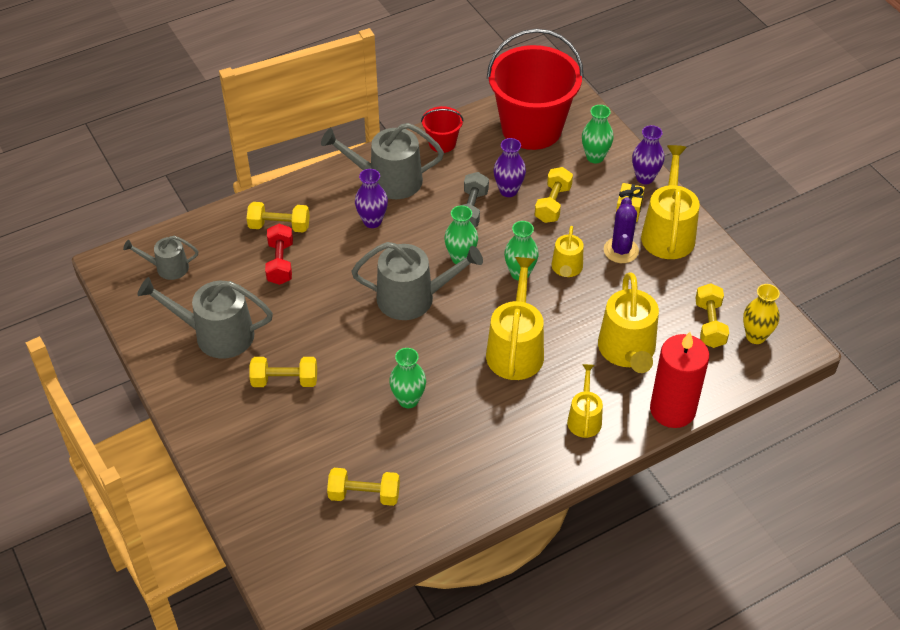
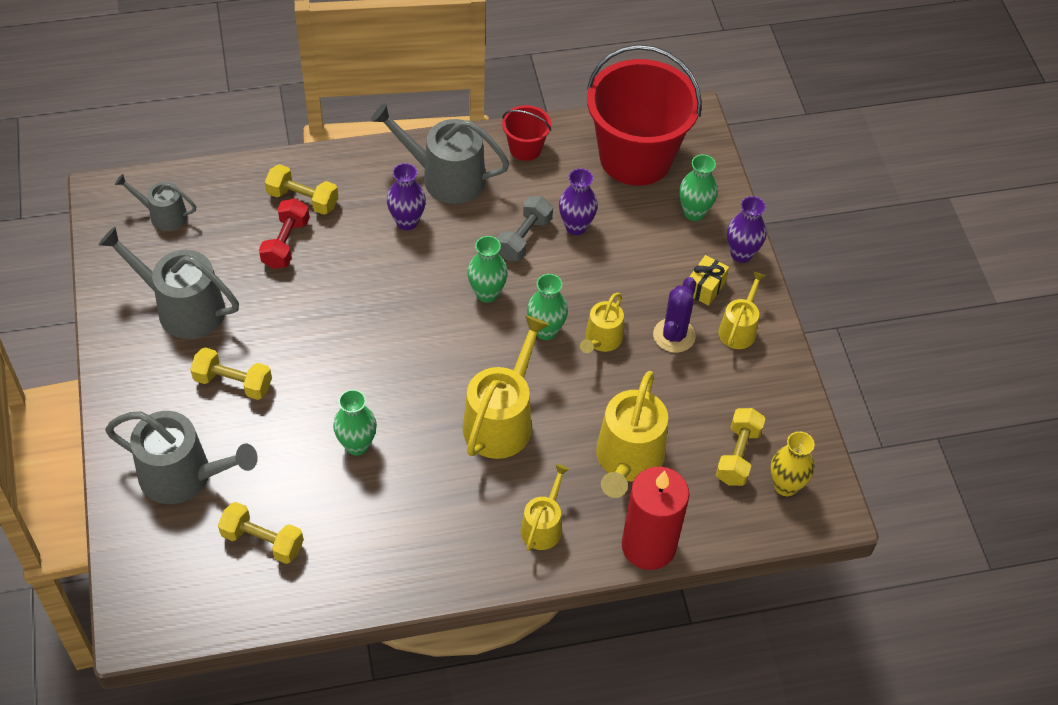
camera: 15 degrees right, 5 degrees up
grey watering can [352,242,483,320] -> grey watering can moved to [105,411,258,504]
yellow dumbbell [535,167,573,223] -> none
yellow watering can [641,145,700,259] -> yellow watering can [718,271,766,349], size x0.57

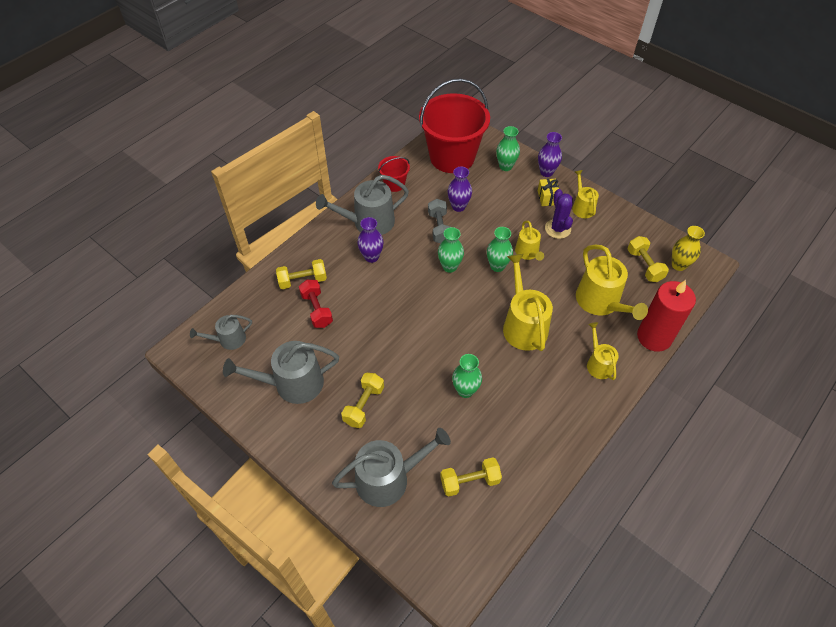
camera: 35 degrees left, 0 degrees up
yellow dumbbell [190,348,272,400] -> yellow dumbbell turned 45 degrees counterclockwise [341,373,384,428]

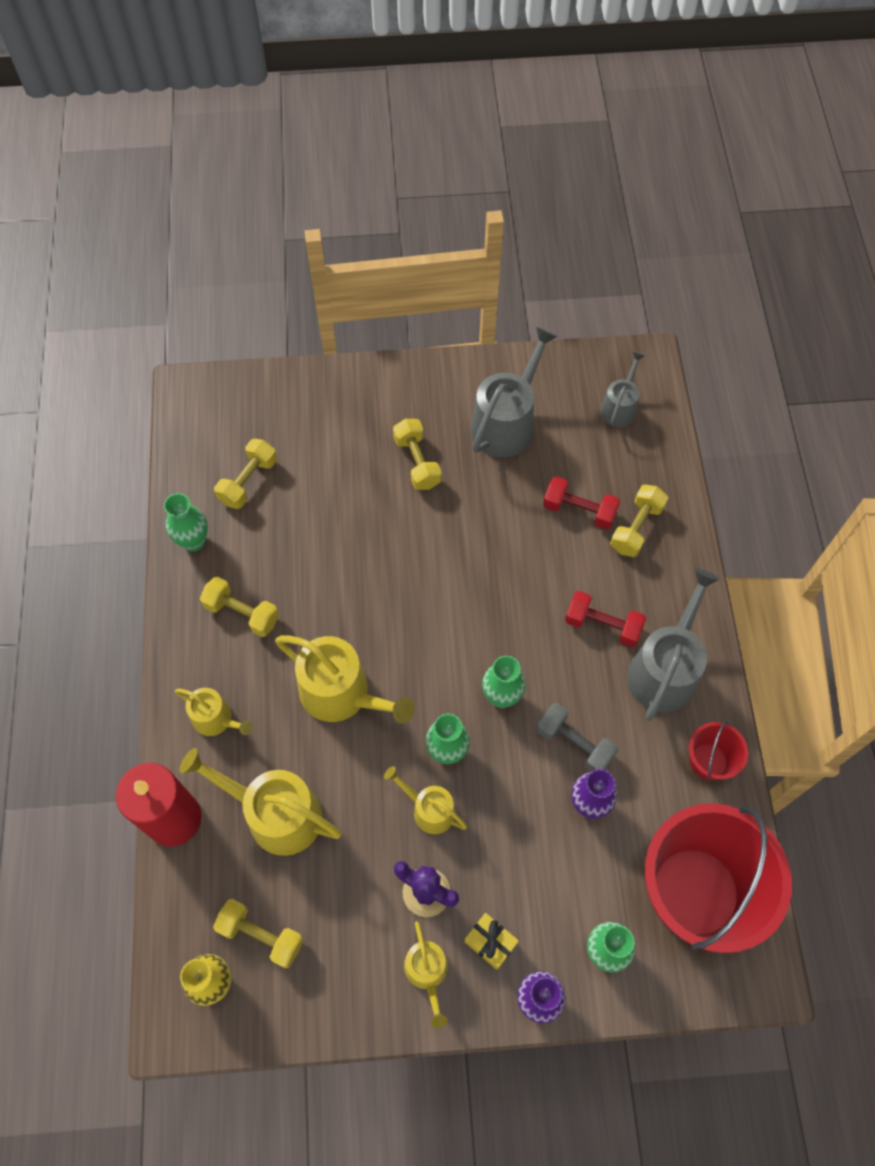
camera: 135 degrees right, 10 degrees up
grey watering can [332,428,451,507] -> none
purple vase [357,217,384,263] -> red dumbbell [565,591,646,647]
green vase [452,354,482,398] -> green vase moved to [164,493,208,552]
yellow watering can [572,170,599,218] -> yellow watering can turned 45 degrees clockwise [404,921,448,1028]
none -> yellow dumbbell [200,577,279,637]

